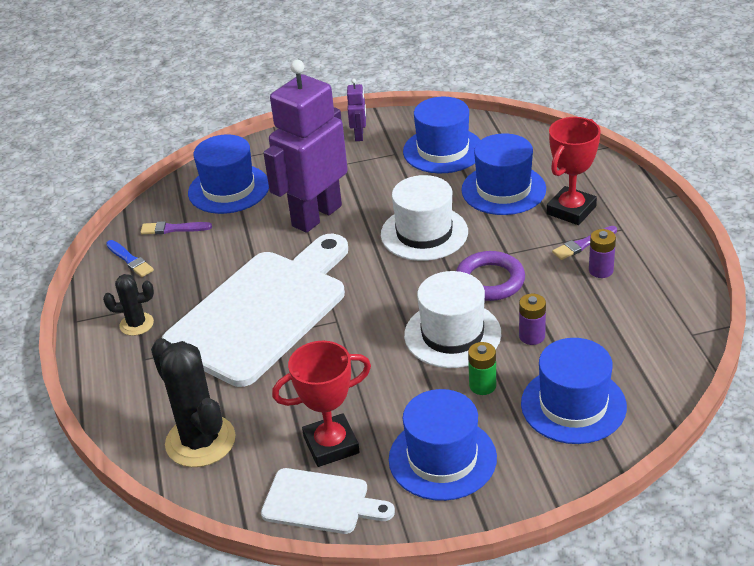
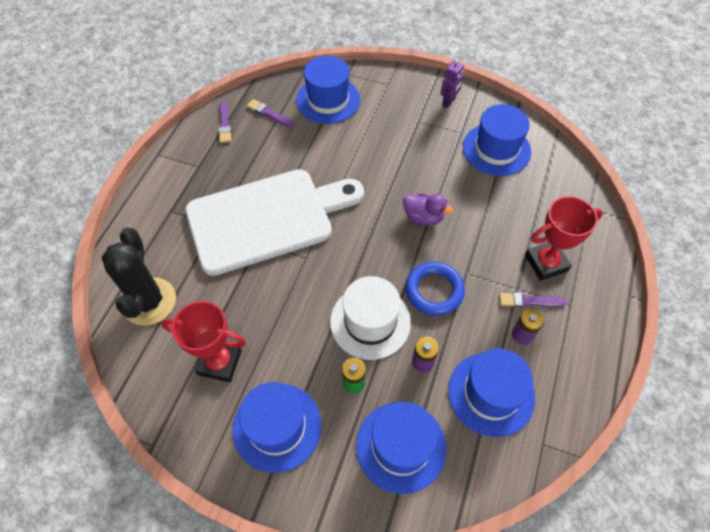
camera: 30 degrees right, 20 degrees up
black cactus [103,274,154,336] -> none
blue brush [106,240,154,277] -> purple brush [218,101,231,143]
white cutting board [261,468,395,534] -> none
purple robot [263,60,348,233] -> none
white hat [381,175,468,261] -> purple duck [403,194,453,226]
purple ring [456,251,525,301] -> blue ring [405,262,465,316]
blue hat [461,133,546,215] -> blue hat moved to [448,349,535,437]

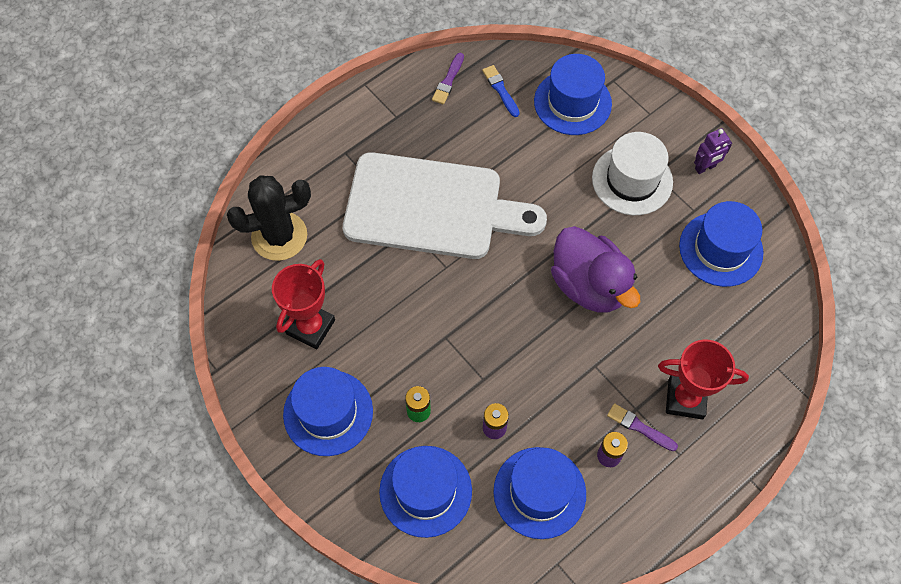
camera: 30 degrees right, 5 degrees up
black cactus [102,228,176,326] -> black cactus turned 45 degrees clockwise [227,175,311,261]
red trophy [161,301,246,382] -> red trophy turned 75 degrees clockwise [272,259,335,349]
purple brush [247,99,294,128] -> blue brush [482,65,520,117]
white hat [330,276,411,360] -> white hat moved to [592,132,673,215]
purple duck [403,194,453,226] -> purple duck [551,226,640,312], size x1.86
blue ring [405,262,465,316] -> none

